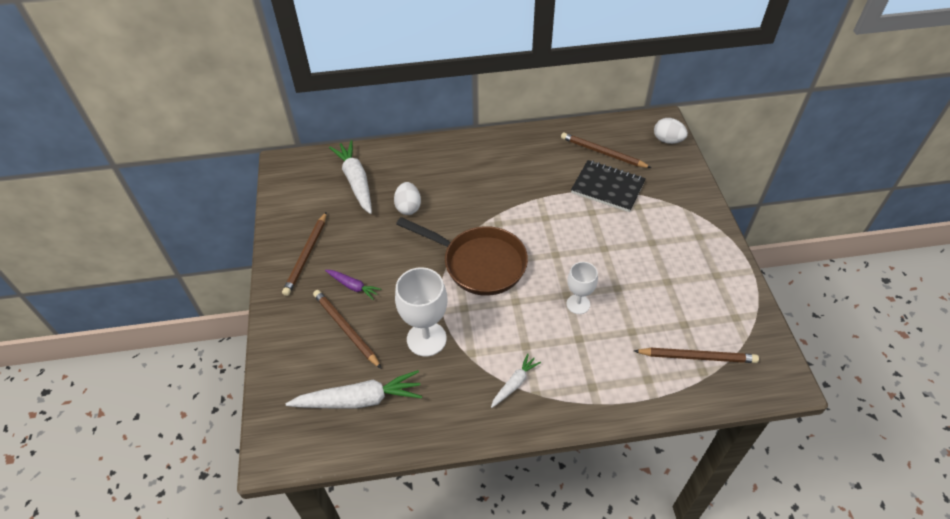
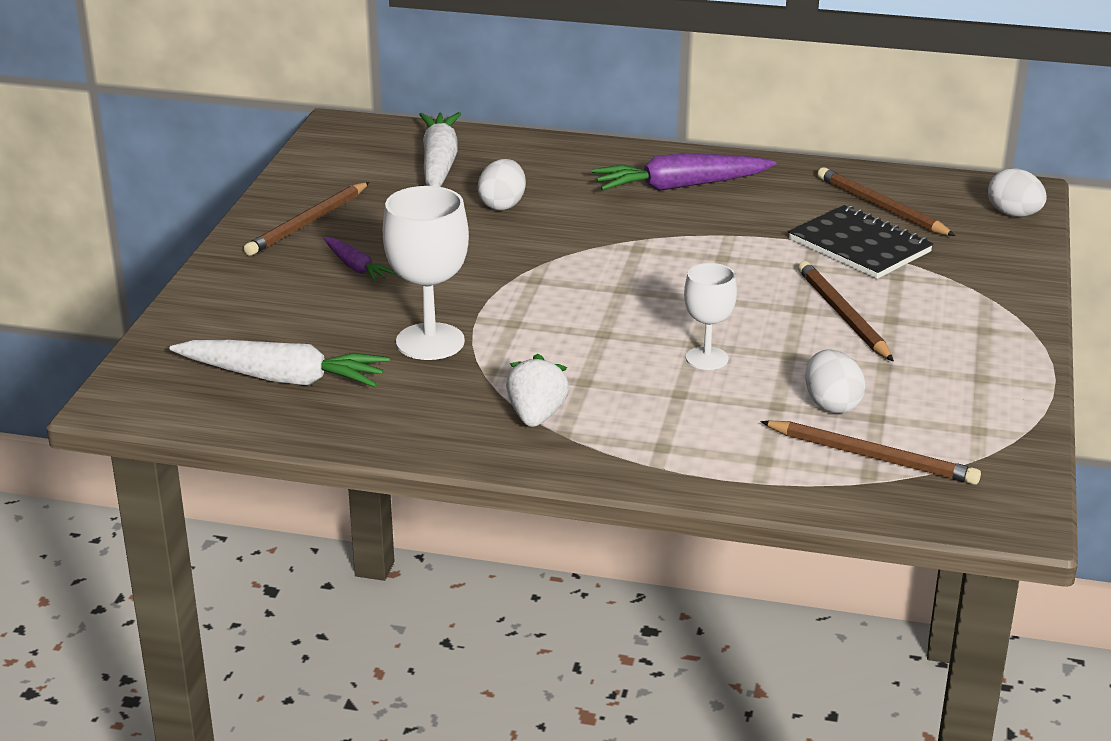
camera: 20 degrees right, 20 degrees down
brown pencil [313,290,382,369] -> brown pencil moved to [798,261,894,361]
brown pan [396,217,528,296] -> none
white carrot [491,354,541,408] -> white strawberry [506,354,569,427]
none -> purple carrot [592,153,777,191]
none -> white egg [806,349,866,413]

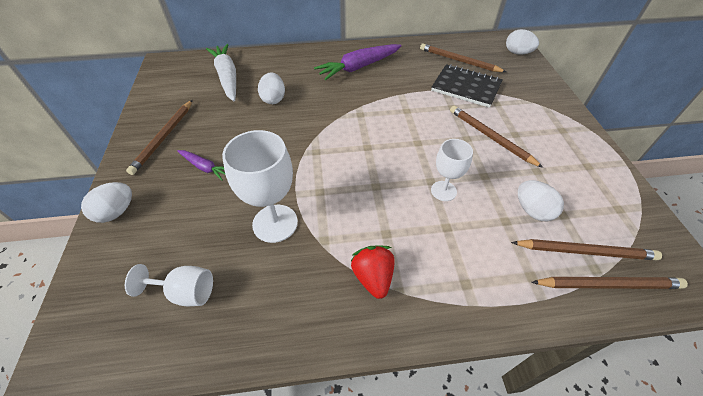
camera: 20 degrees left, 20 degrees up
white carrot [169,340,390,387] -> white goblet [125,264,213,306]
white strawberry [506,354,569,427] -> red strawberry [351,245,395,299]
none -> white egg [81,182,132,223]
none -> brown pencil [531,277,688,289]

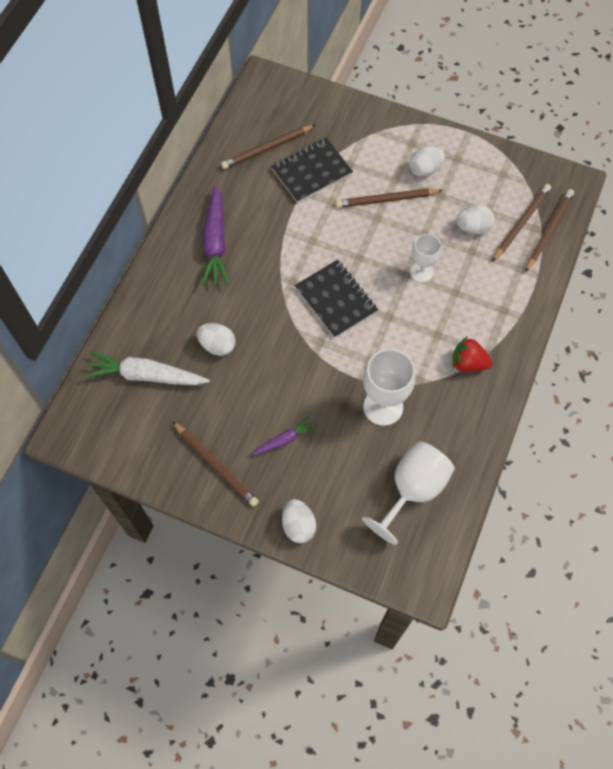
camera: 60 degrees left, 15 degrees up
white goblet [125,264,213,306] -> white goblet [362,441,455,545], size x1.63
white egg [506,29,539,54] -> white egg moved to [409,146,445,177]
none -> black notebook [295,260,378,338]

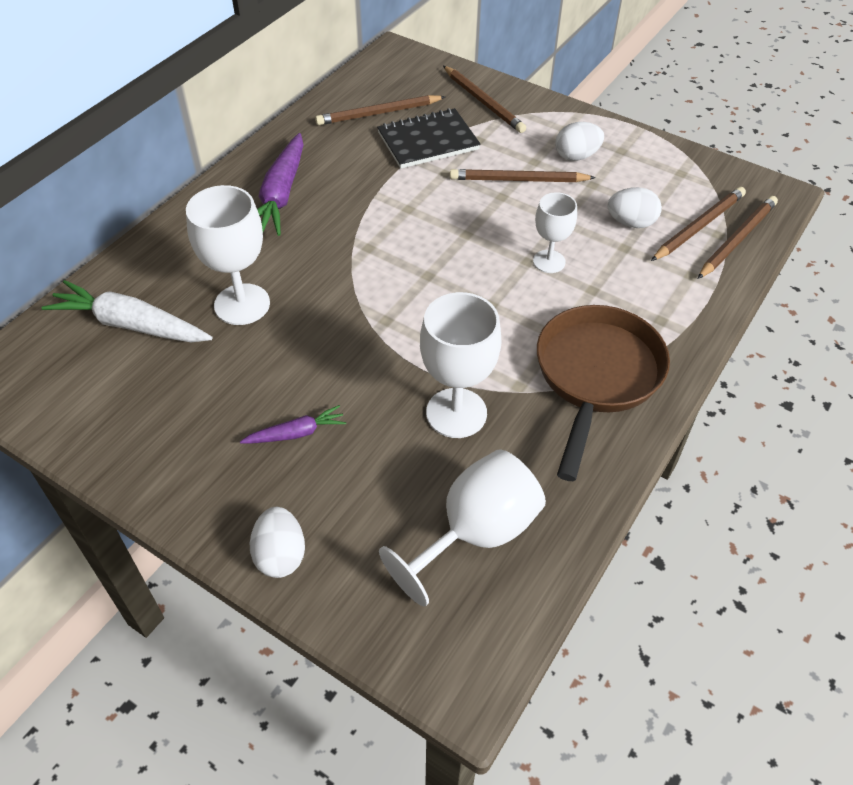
camera: 10 degrees right, 15 degrees down
brown pencil [172,421,259,507] -> brown pencil moved to [443,66,526,133]
white egg [197,323,236,356] -> white goblet [186,185,270,325]
black notebook [295,260,378,338] -> none
red strawberry [453,336,492,372] -> brown pan [537,305,670,481]

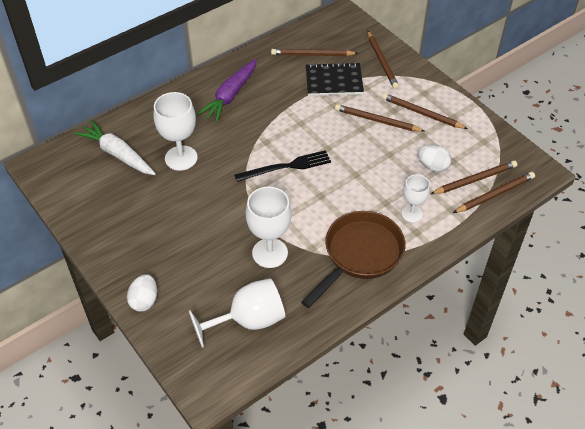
camera: 20 degrees right, 0 degrees up
purple carrot [240,405,346,444] -> none
white goblet [533,192,577,273] -> white goblet moved to [402,174,430,223]
white egg [555,122,604,161] -> brown pencil [382,93,468,129]
none -> black fork [234,150,331,182]

